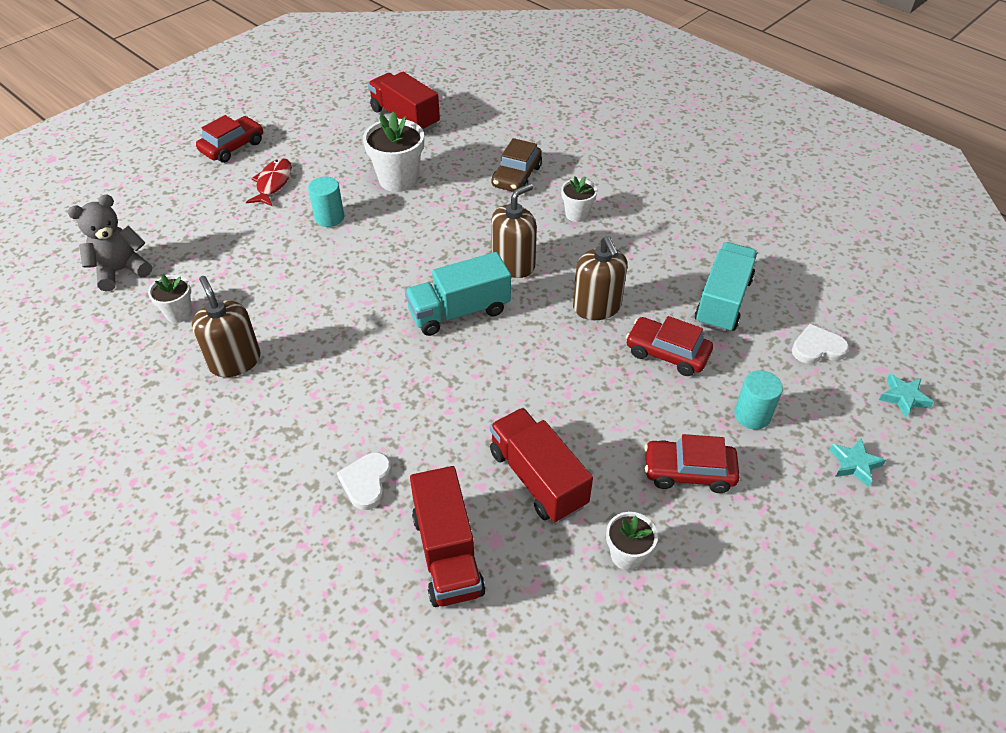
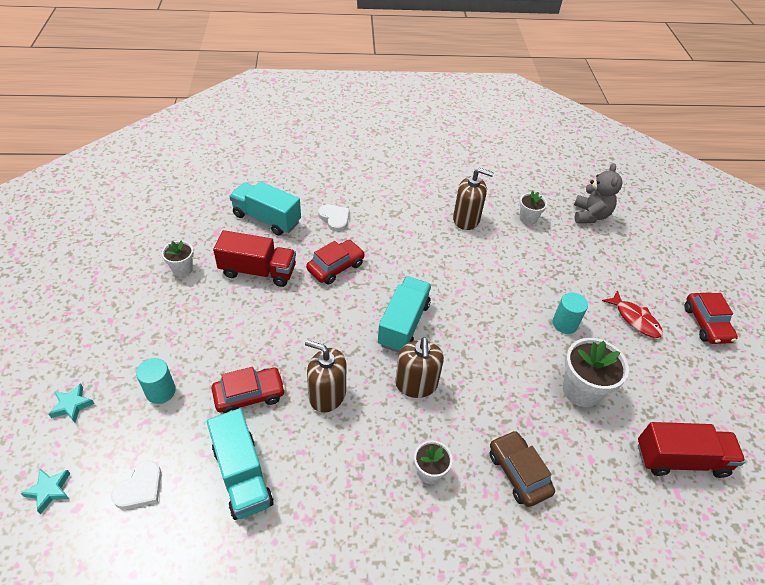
camera: 130 degrees right, 0 degrees up
red truck [410,466,486,607] -> turquoise truck [229,181,301,236]
red car [644,434,740,493] -> red car moved to [306,240,365,285]

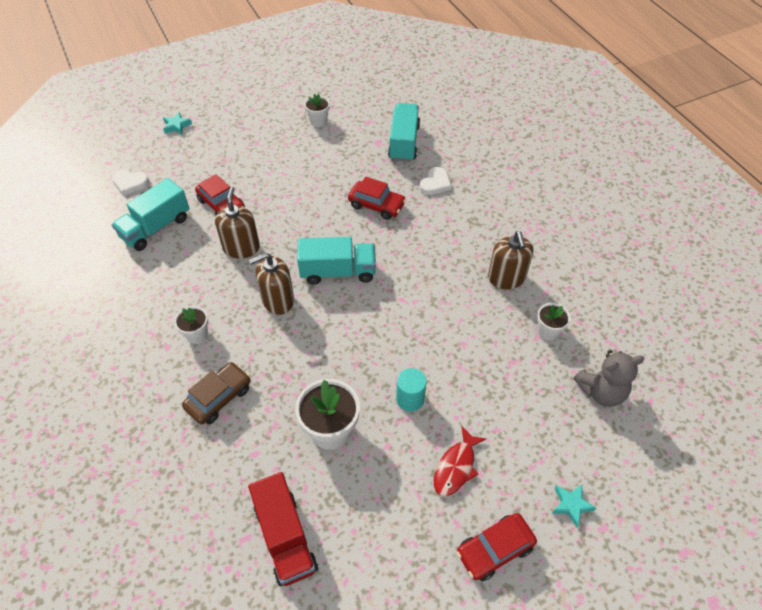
camera: 70 degrees right, 5 degrees up
turquoise star [21,469,71,514] -> turquoise star moved to [552,484,596,528]
turquoise cylinder [136,358,176,404] -> none
red truck [213,230,296,287] -> none

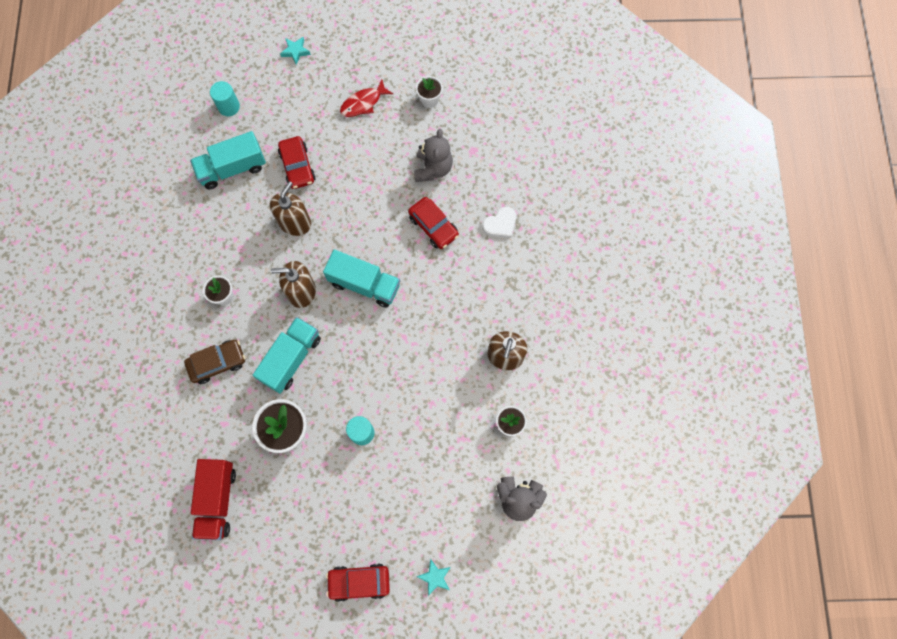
camera: 25 degrees right, 20 degrees up
white heart [112,170,149,196] -> turquoise cylinder [210,81,240,116]
turquoise truck [388,103,420,162] -> turquoise truck moved to [253,317,321,394]
red fish [434,426,486,496] -> red fish moved to [340,80,393,117]
none -> grey teddy bear [414,129,453,182]

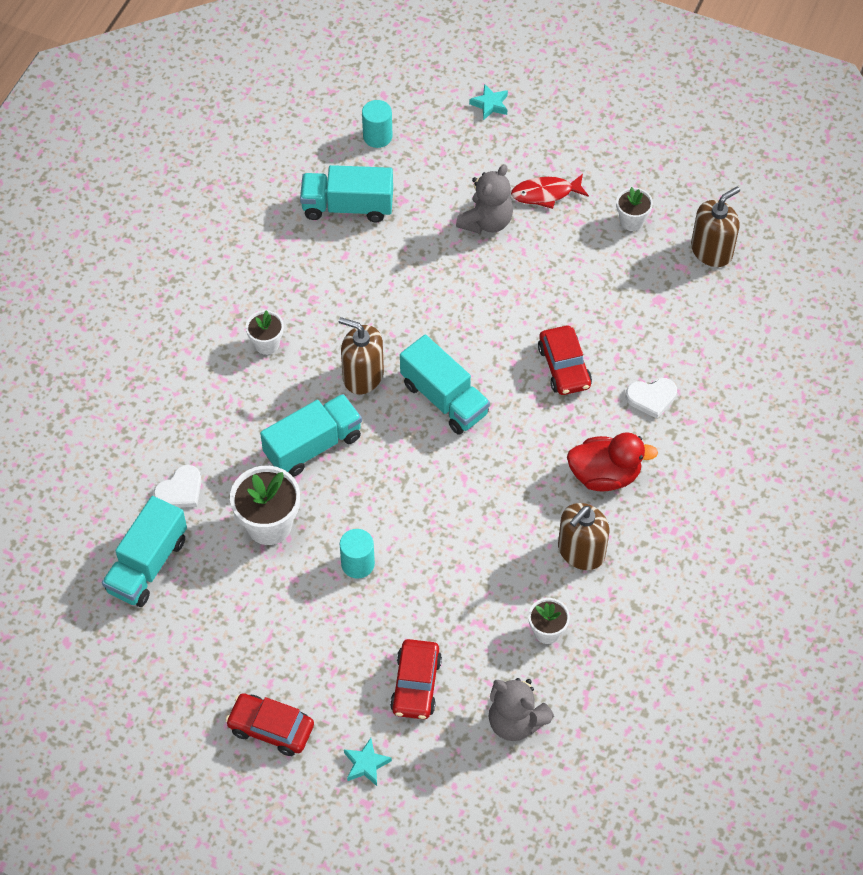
camera: 25 degrees right, 15 degrees down
brown car [184,340,245,384] -> none
red truck [191,459,236,540] -> turquoise truck [102,496,187,607]
brown soap dispenser [270,181,311,236] -> brown soap dispenser moved to [691,186,740,267]
red car [278,136,316,189] -> red car moved to [390,639,442,719]
grey teddy bear [414,129,453,182] -> grey teddy bear moved to [456,164,513,234]
none -> white heart [153,465,201,508]
none -> red duck [567,432,658,492]

